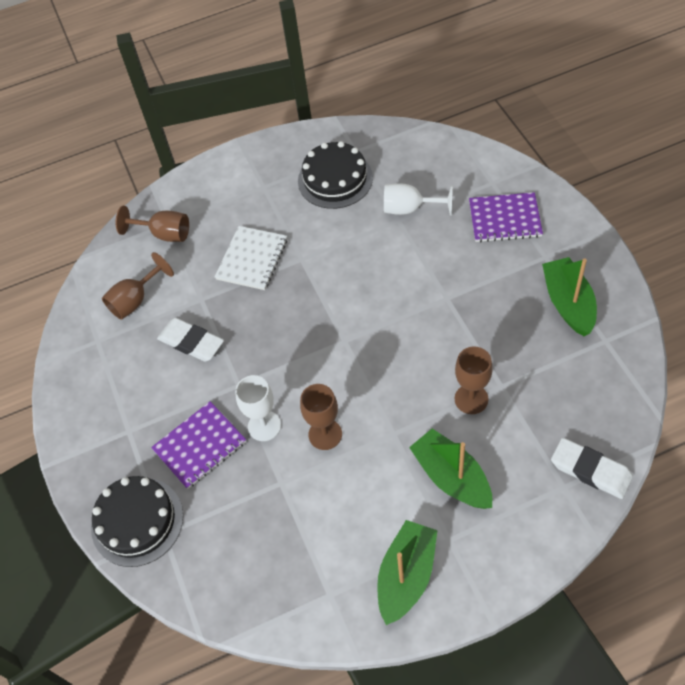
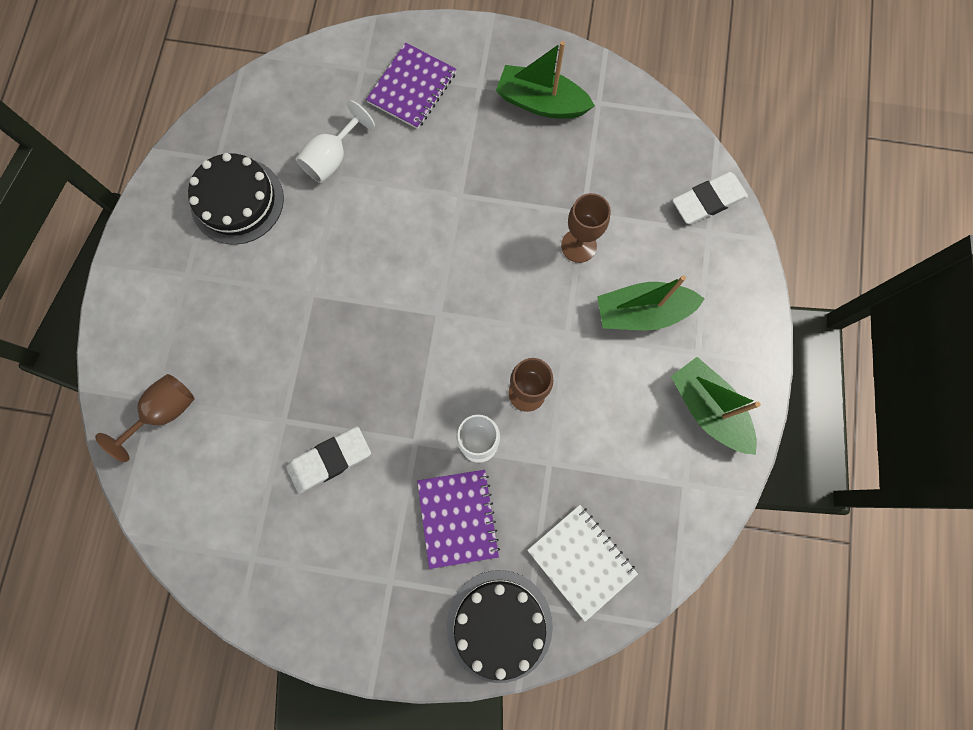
camera: 65 degrees left, 20 degrees up
brown goblet [102,252,174,320] -> none
white notebook [215,226,287,290] -> white notebook moved to [527,505,638,622]

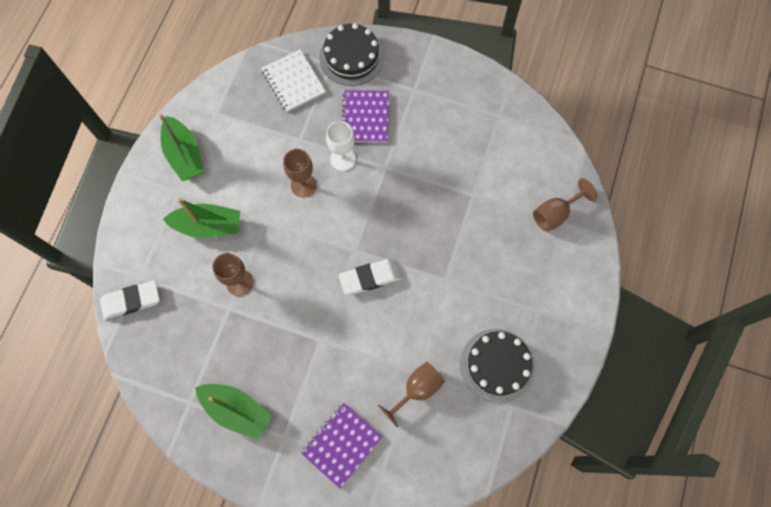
camera: 170 degrees left, 5 degrees down
white eraser [286,427,371,493] -> white eraser moved to [339,259,401,295]
white goblet [296,100,375,183] -> brown goblet [378,362,445,427]

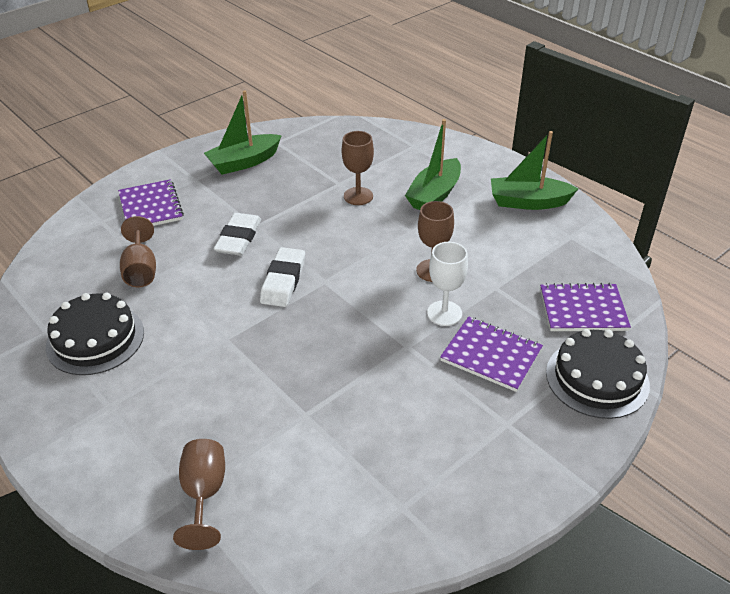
camera: 120 degrees right, 30 degrees down
white eraser [100,281,160,320] -> white eraser moved to [214,213,261,256]
white notebook [261,50,326,112] -> purple notebook [540,283,631,331]

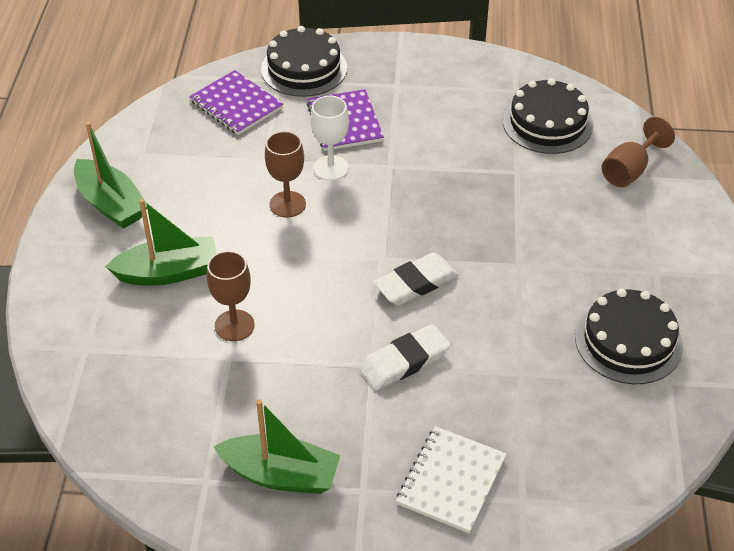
camera: 135 degrees left, 5 degrees up
purple notebook [118,179,184,226] -> white notebook [396,426,507,534]
brown goblet [120,216,156,287] -> none
none -> black cake [503,78,593,154]

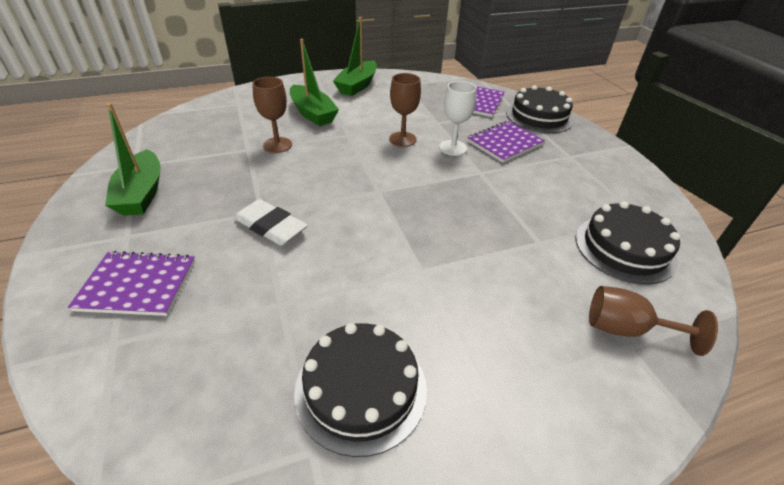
camera: 65 degrees right, 5 degrees down
white eraser [373,252,458,305] -> none
white notebook [396,426,507,534] -> purple notebook [68,251,195,316]

